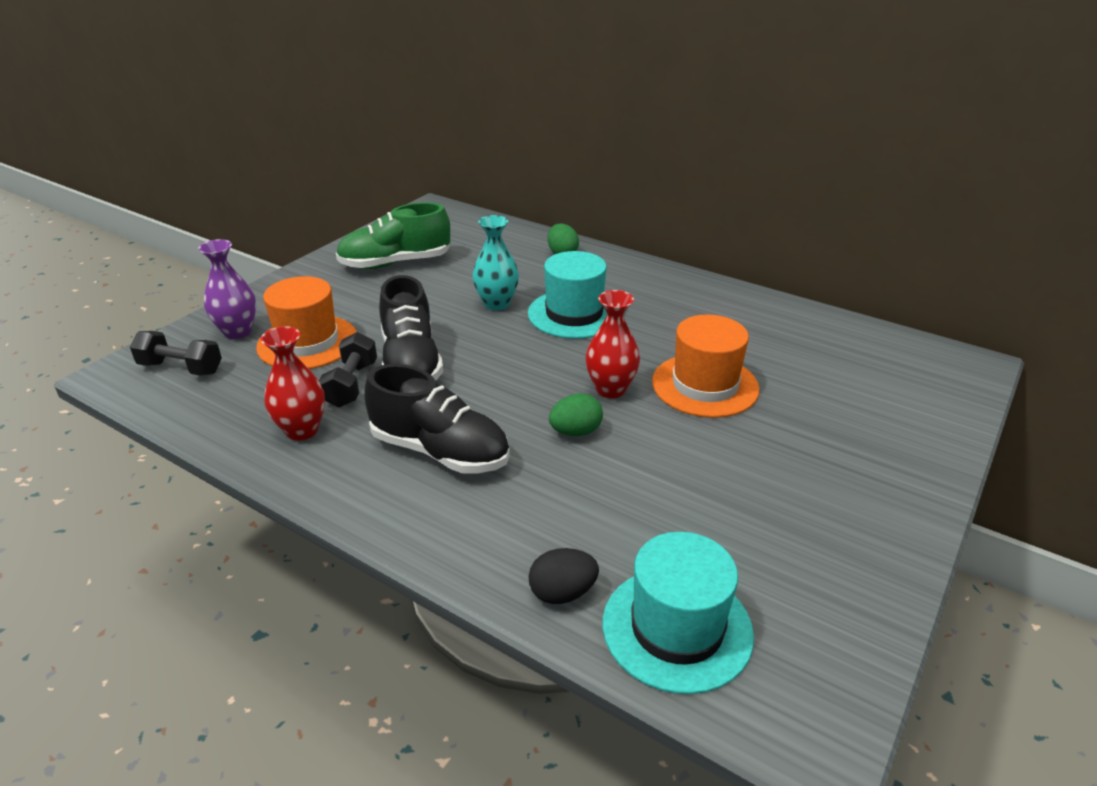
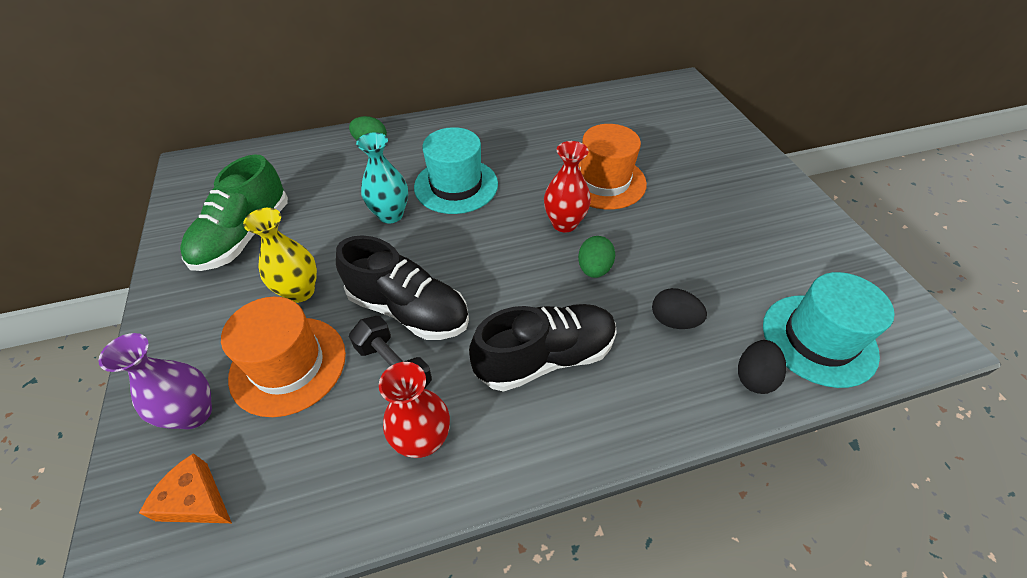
camera: 50 degrees left, 15 degrees up
black dumbbell [130,331,222,376] -> orange cheese [139,453,232,523]
none -> yellow vase [243,208,317,303]
none -> black egg [652,288,707,329]

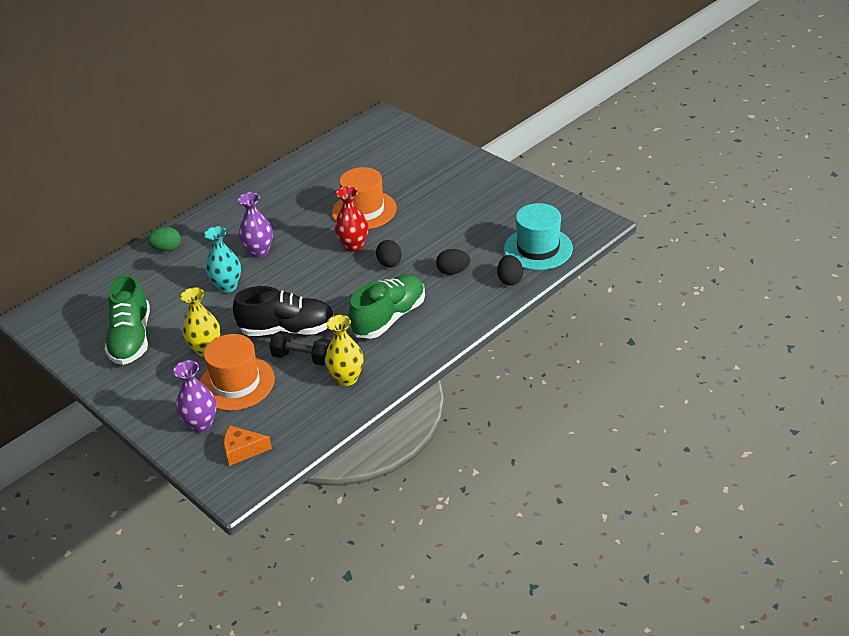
camera: 25 degrees left, 10 degrees down
red vase [379,362,450,458] -> yellow vase [325,315,363,386]
turquoise hat [414,127,498,214] -> purple vase [238,192,273,258]
black shoe [469,304,617,392] -> green shoe [349,274,425,339]
green egg [578,236,615,278] -> black egg [376,240,402,268]

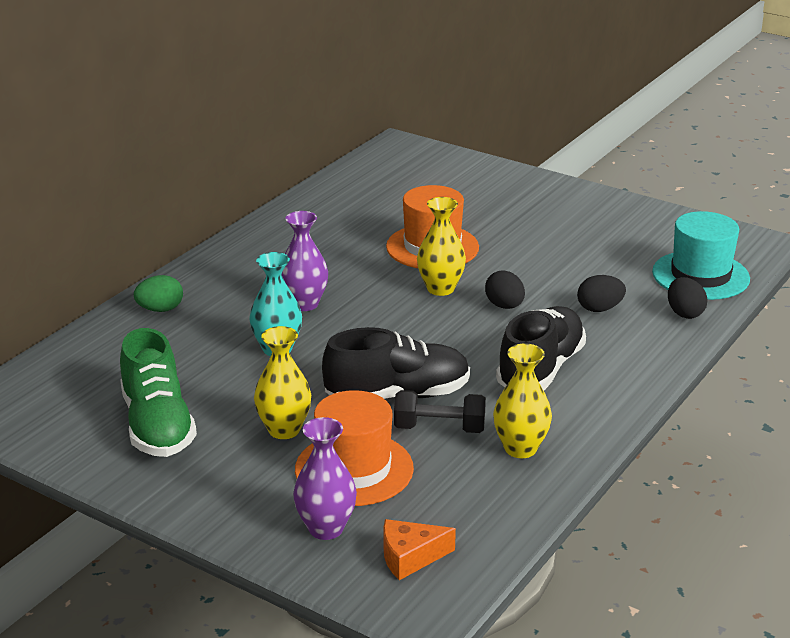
camera: 15 degrees left, 10 degrees down
red vase [335,186,368,252] -> yellow vase [417,197,466,296]
green shoe [349,274,425,339] -> black shoe [496,306,586,391]

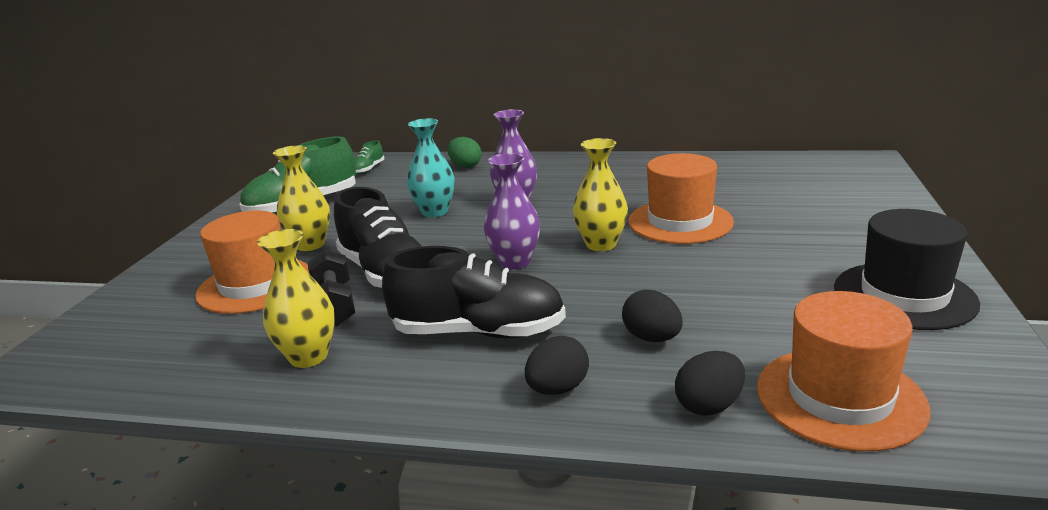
camera: 70 degrees right, 5 degrees down
purple vase [293,417,357,540] -> purple vase moved to [484,153,540,269]
orange cheese [383,519,456,580] -> none
black egg [485,270,525,309] -> black egg moved to [525,336,589,395]
turquoise hat [652,211,750,300] -> orange hat [757,291,930,451]
none -> green shoe [355,140,384,174]
none -> black hat [834,209,980,330]

